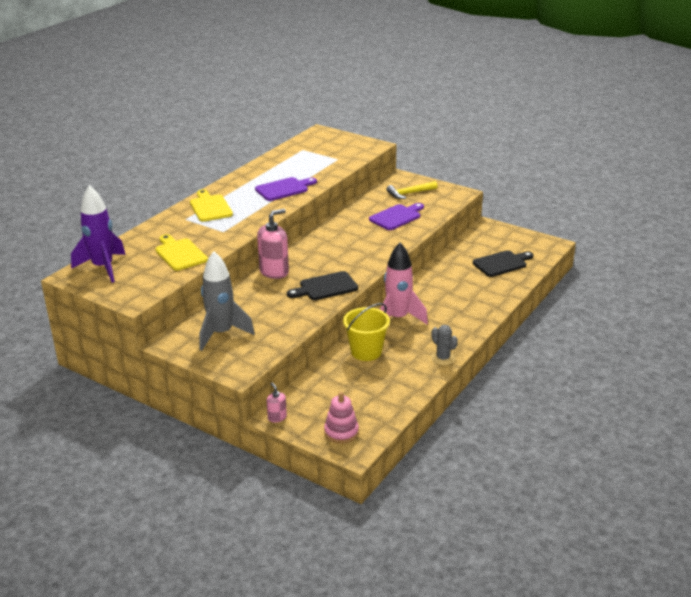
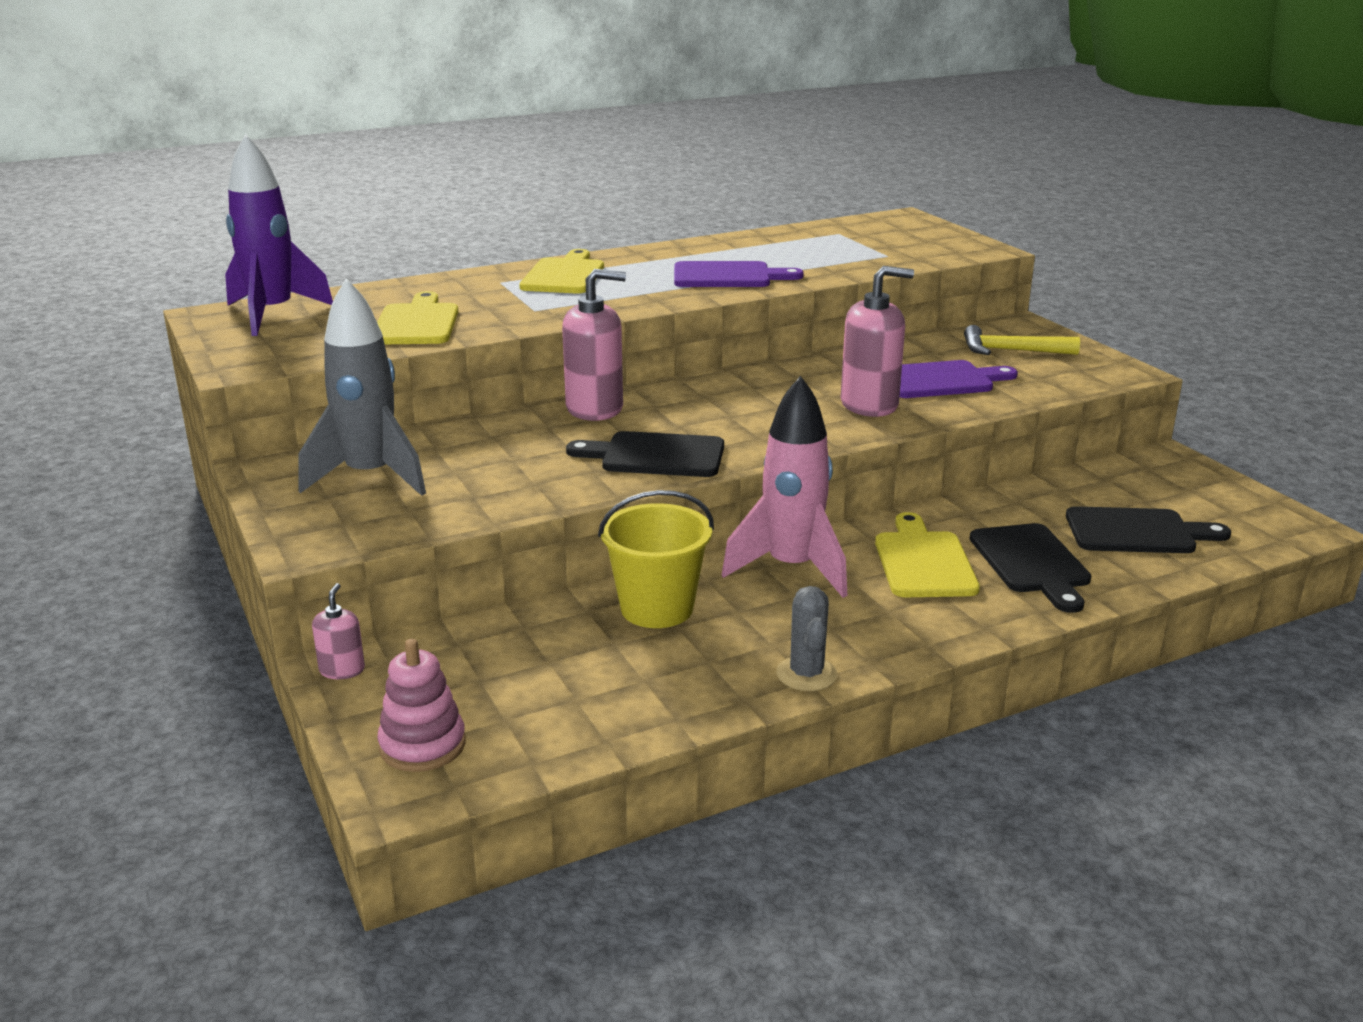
camera: 30 degrees right, 5 degrees down
none -> pink soap dispenser [841,266,914,417]
none -> yellow cutting board [875,512,980,597]
none -> black cutting board [970,523,1092,613]

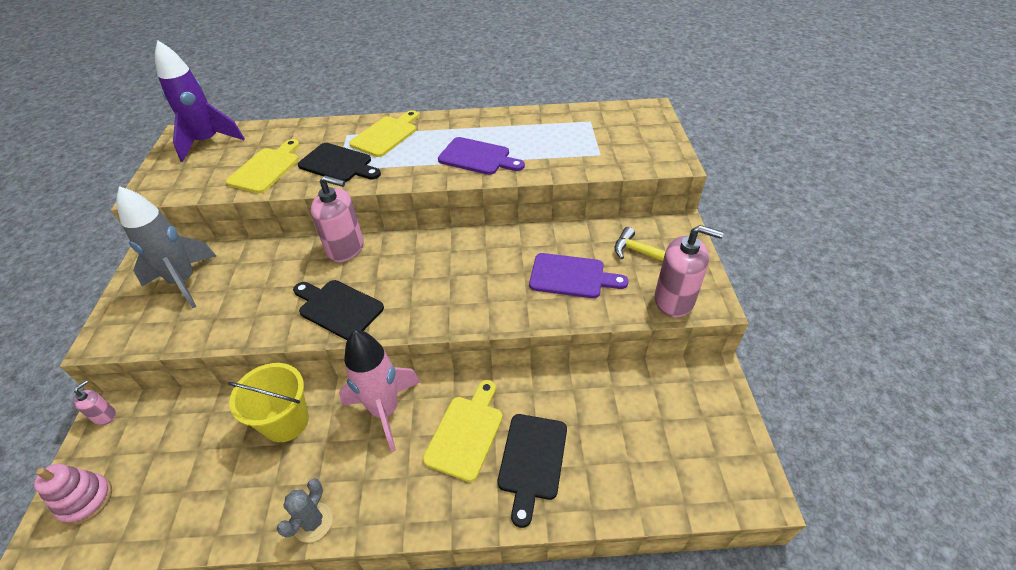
camera: 25 degrees right, 20 degrees up
pink soap dispenser [841,266,914,417] -> pink soap dispenser moved to [655,225,724,317]
black cutting board [1066,506,1231,553] -> black cutting board moved to [298,143,381,182]

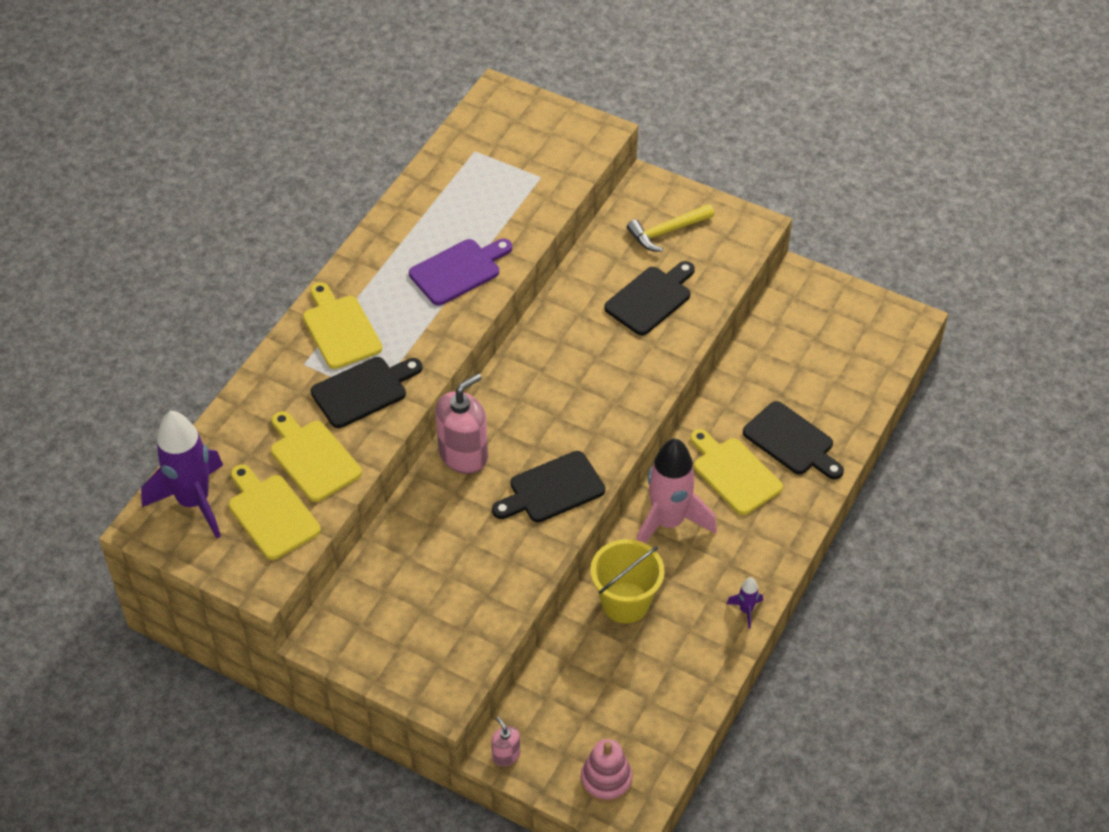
camera: 60 degrees left, 5 degrees up
grey rocket [116,186,216,308] -> none
grey cactus [277,478,333,543] -> purple rocket [727,577,763,629]
purple cutting board [529,253,629,298] -> black cutting board [604,261,695,335]
pink soap dispenser [655,225,724,317] -> none
none -> yellow cutting board [229,465,321,560]

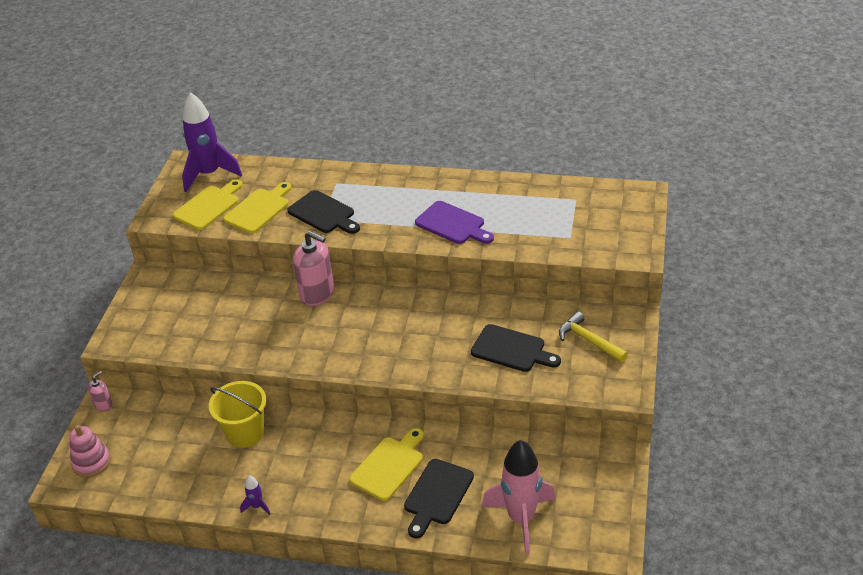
camera: 75 degrees right, 10 degrees down
yellow cutting board [303,282,382,369] -> none
black cutting board [492,451,605,523] -> none
pink rocket [637,438,717,544] -> pink rocket moved to [482,440,556,555]

